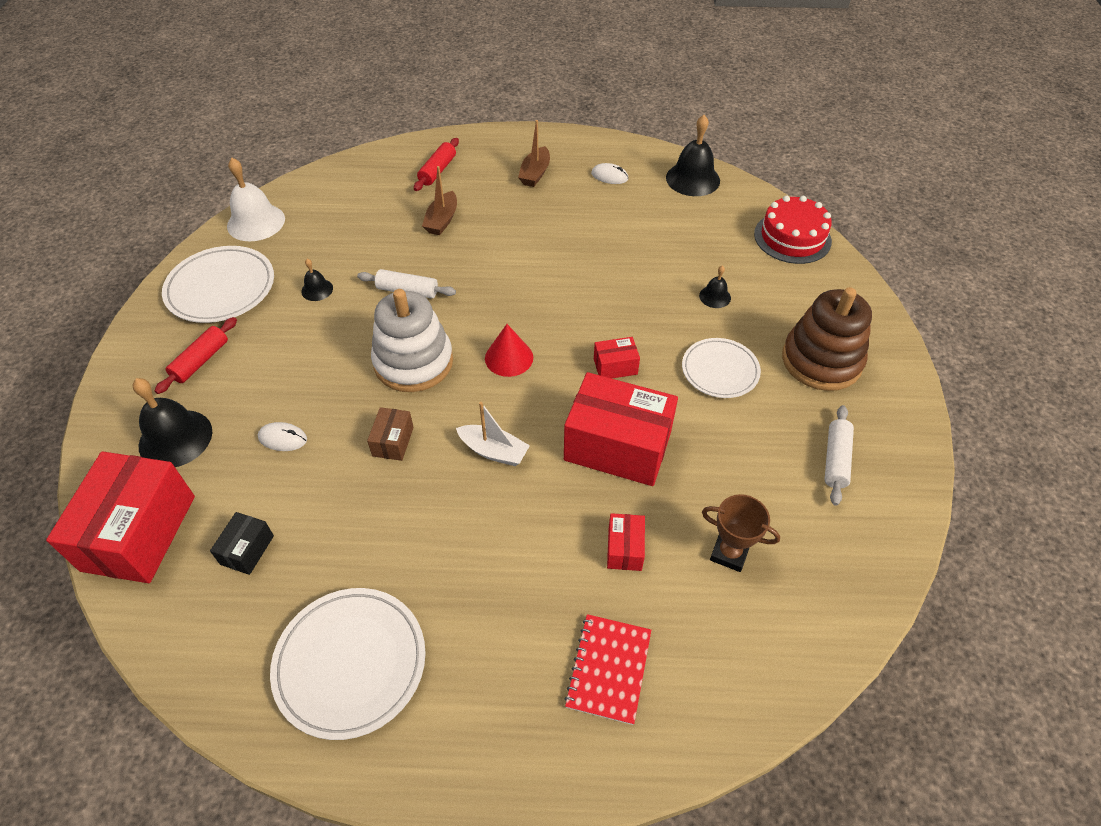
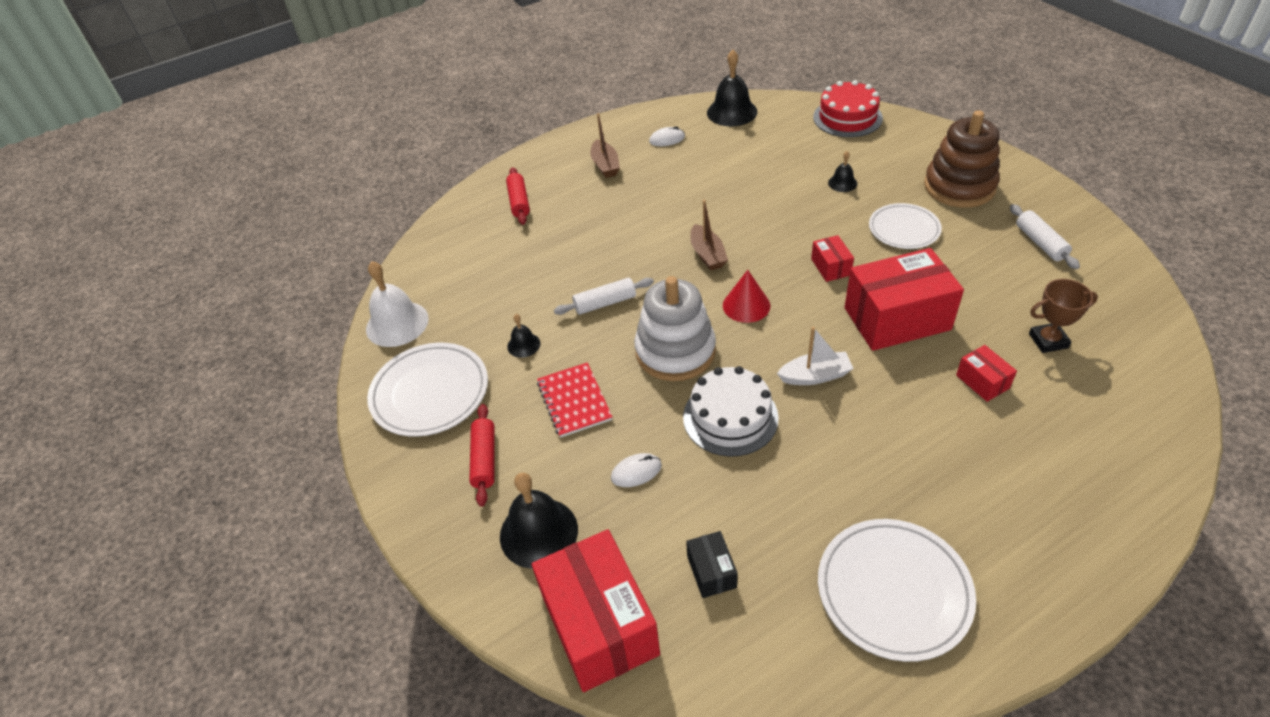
camera: 30 degrees left, 5 degrees down
brown box [367,407,414,461] -> white cake [683,366,779,457]
brown boat [422,166,457,235] -> brown boat moved to [690,200,728,270]
red notebook [564,614,651,725] -> red notebook moved to [537,362,612,438]
red box [594,337,640,379] -> red box turned 60 degrees counterclockwise [811,235,854,282]

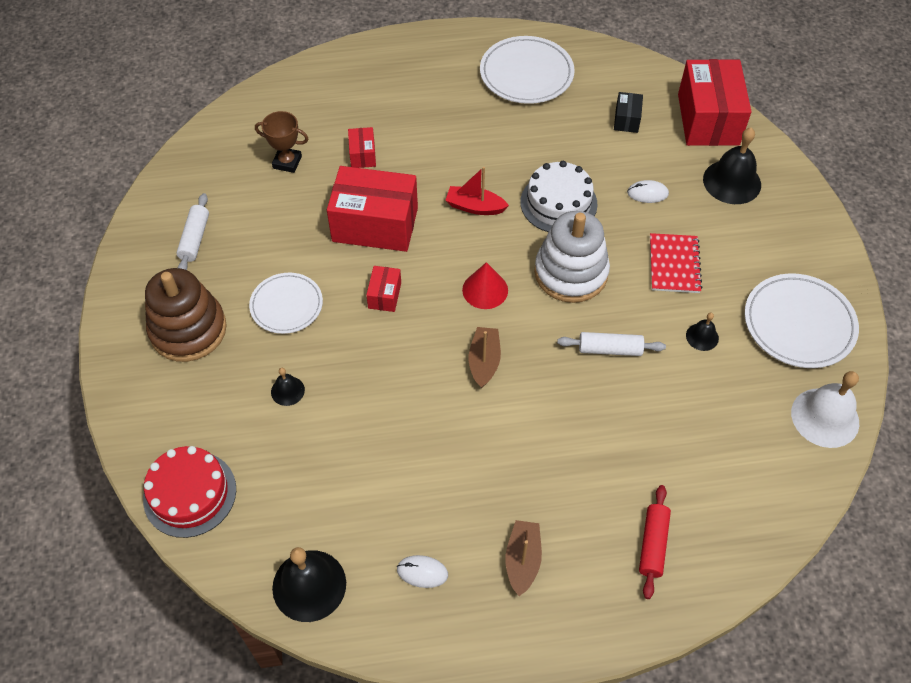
camera: 160 degrees left, 10 degrees up
red rolling pin [469,404,495,507] -> none
white boat [777,327,854,385] -> red boat [445,167,509,215]

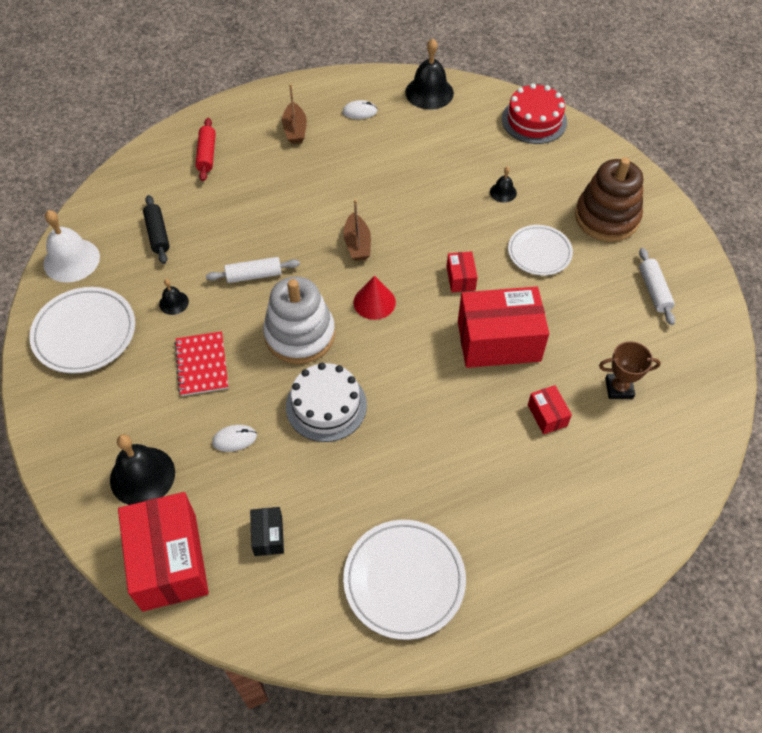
camera: 165 degrees right, 0 degrees up
red boat [445,167,509,215] -> none
none -> black rolling pin [143,195,170,264]

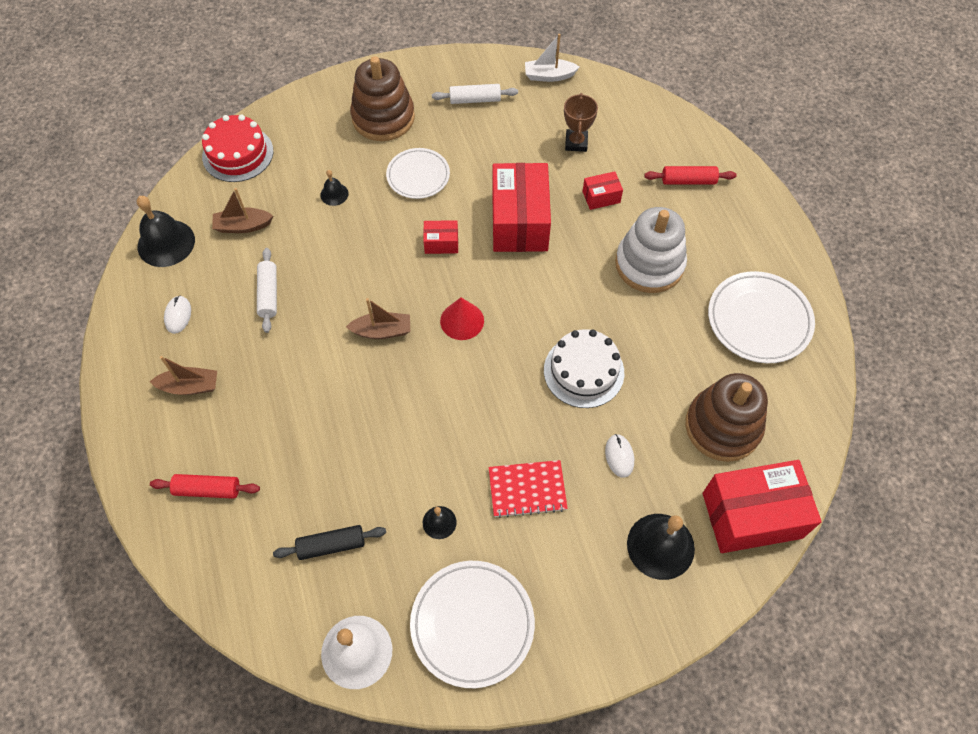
camera: 85 degrees left, 5 degrees up
white rolling pin [206,257,300,283] -> white rolling pin moved to [257,248,277,333]
black box [250,507,284,556] -> brown stacking toy [685,373,768,462]
white stacking toy [263,276,335,364] -> white stacking toy moved to [615,207,687,293]
none -> brown boat [212,188,273,233]
none -> white boat [525,34,579,82]
none -> red rolling pin [644,166,737,185]

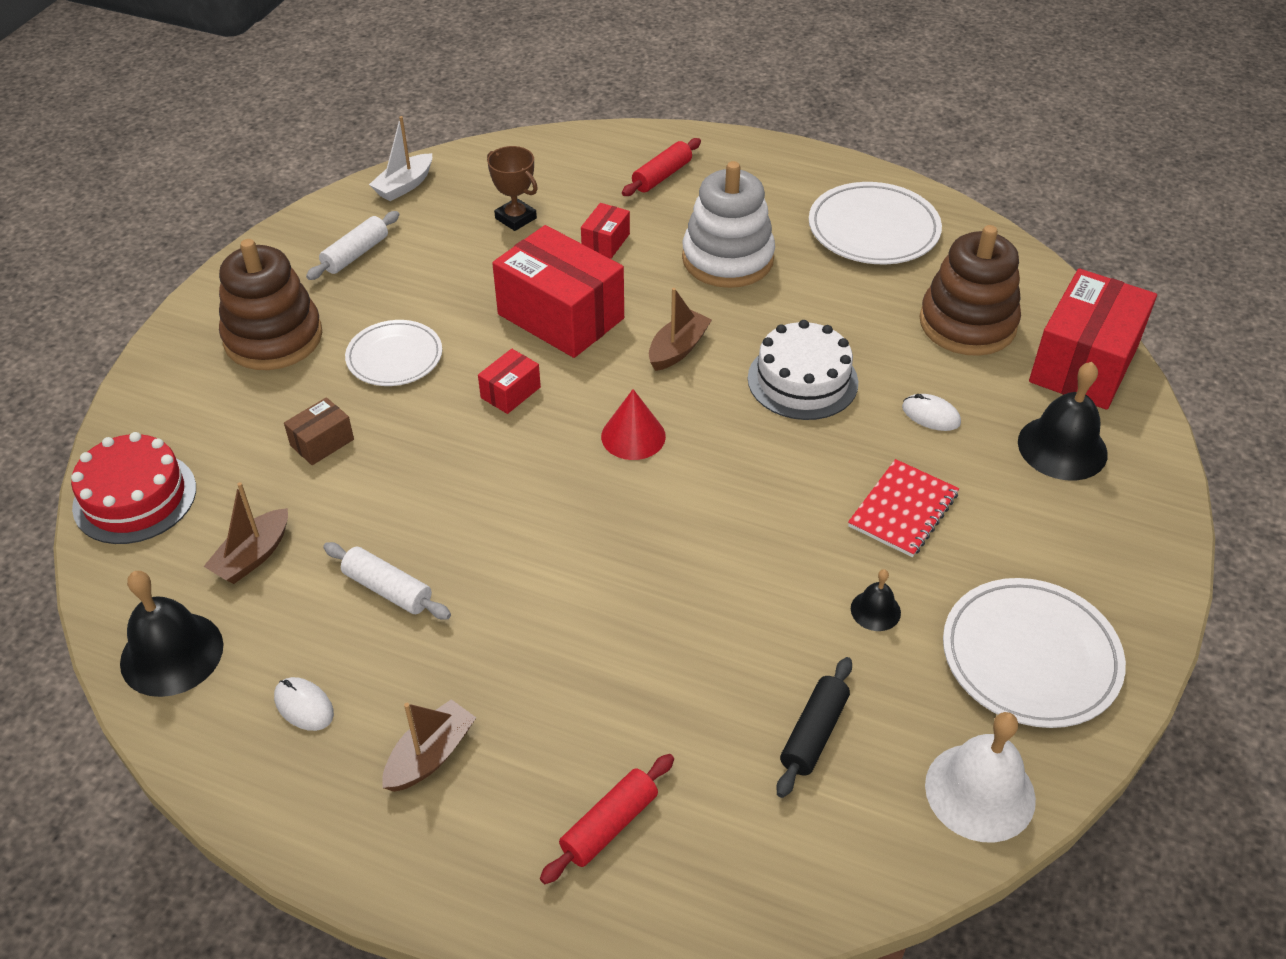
camera: 50 degrees left, 15 degrees down
black bell [320,170,349,206] -> brown box [284,397,354,465]
brown boat [346,298,410,339] -> brown boat moved to [649,288,712,371]

